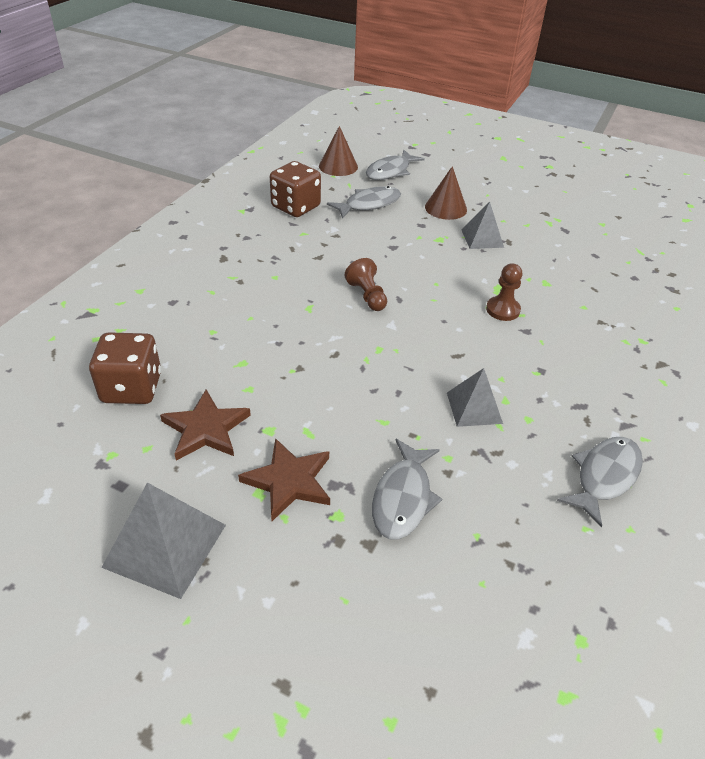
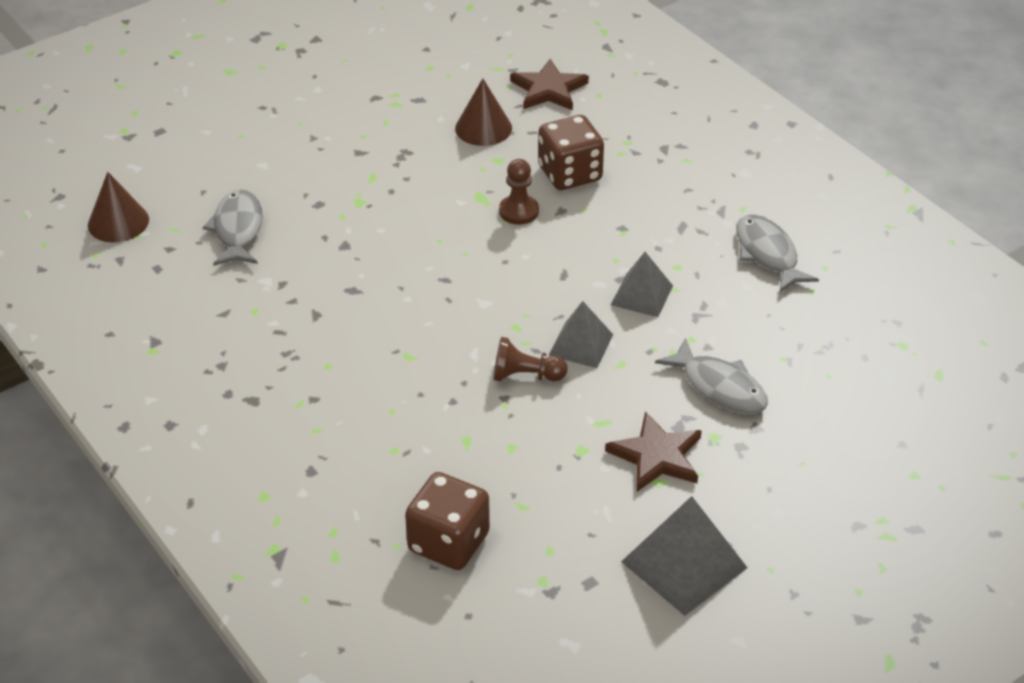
camera: 60 degrees left, 0 degrees up
brown star [160,390,251,461] -> brown star moved to [510,59,589,110]
brown dice [270,161,321,217] -> brown dice moved to [538,115,604,190]
brown pawn [345,258,387,311] -> brown pawn moved to [493,337,567,382]
grey fish [366,150,425,180] -> none
brown cone [425,166,467,220] -> brown cone moved to [455,78,512,146]
grey pyramid [461,202,504,249] -> grey pyramid moved to [548,301,613,368]

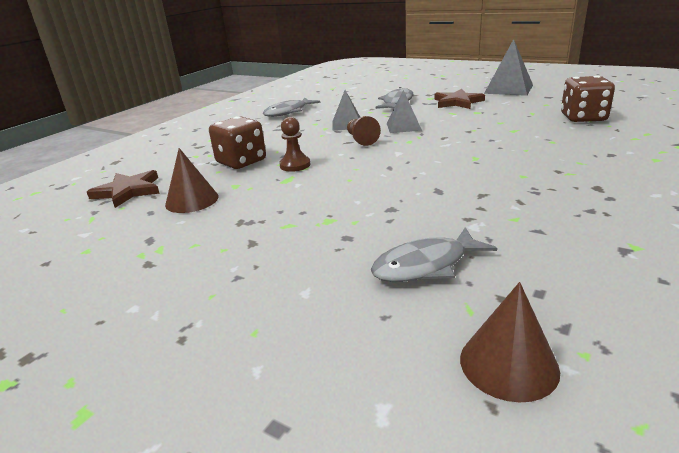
camera: 110 degrees left, 15 degrees down
brown pawn [493,337,567,382] -> brown pawn moved to [347,116,381,146]

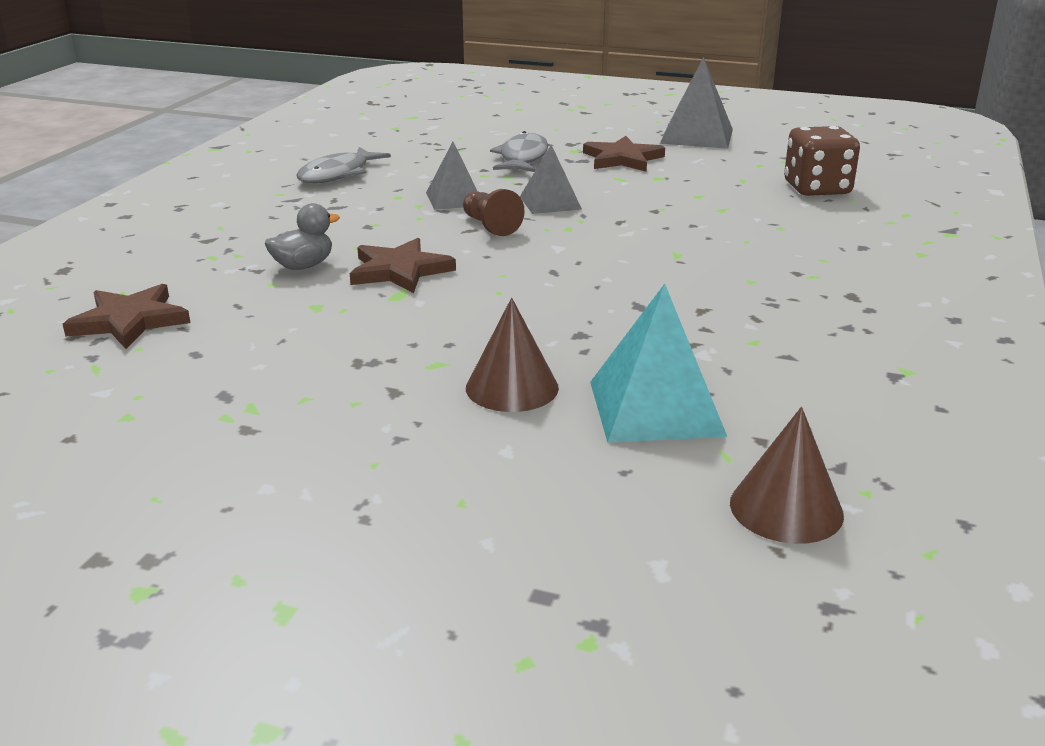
camera: 15 degrees left, 0 degrees up
brown cone [165,148,219,213] -> brown cone moved to [466,298,559,412]
brown dice [209,116,266,169] -> grey duck [265,203,340,270]
brown pawn [279,117,310,172] -> brown star [350,238,456,293]
grey fish [371,228,497,282] -> turquoise pyramid [590,284,727,443]

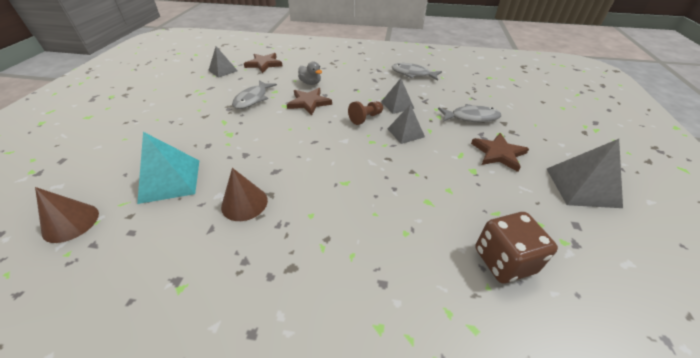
camera: 80 degrees right, 15 degrees up
brown cone [466,298,559,412] -> brown cone moved to [221,168,268,221]
none -> grey pyramid [208,46,238,78]
none -> grey fish [232,80,277,109]

